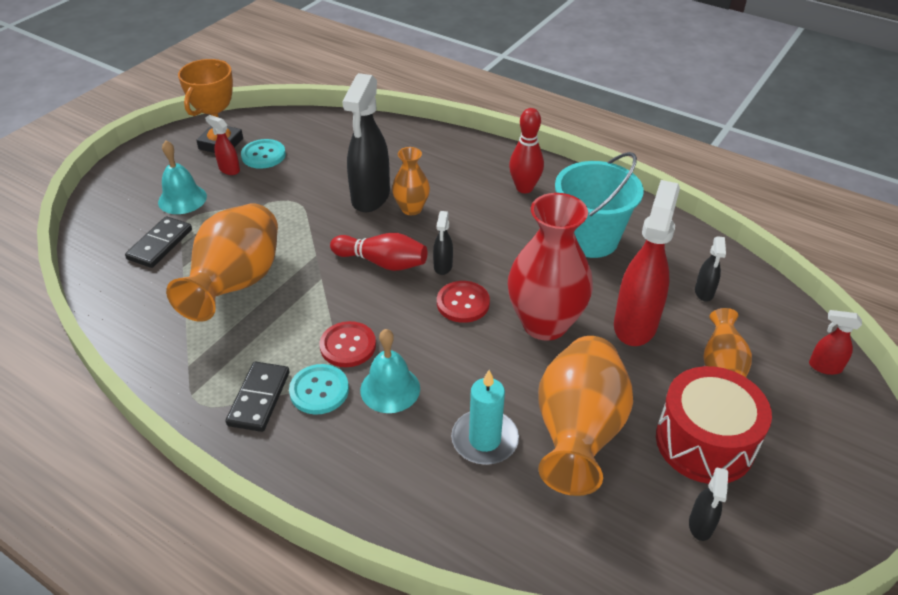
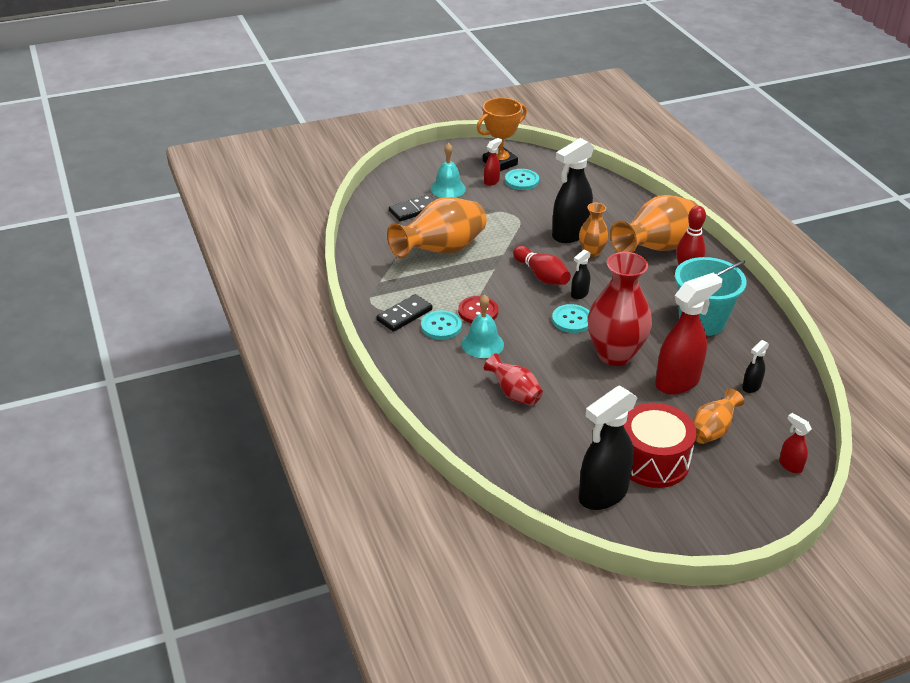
camera: 35 degrees right, 5 degrees down
red spray bottle [205,115,240,175] -> red spray bottle turned 60 degrees clockwise [484,138,502,186]
red button [437,281,490,323] -> turquoise button [552,304,589,333]
turquoise candle [451,370,519,465] -> red vase [484,353,543,406]
orange vase [538,336,633,496] -> orange vase moved to [610,195,698,253]
black spray bottle [689,468,728,541] -> black spray bottle [579,386,638,510], size x2.15

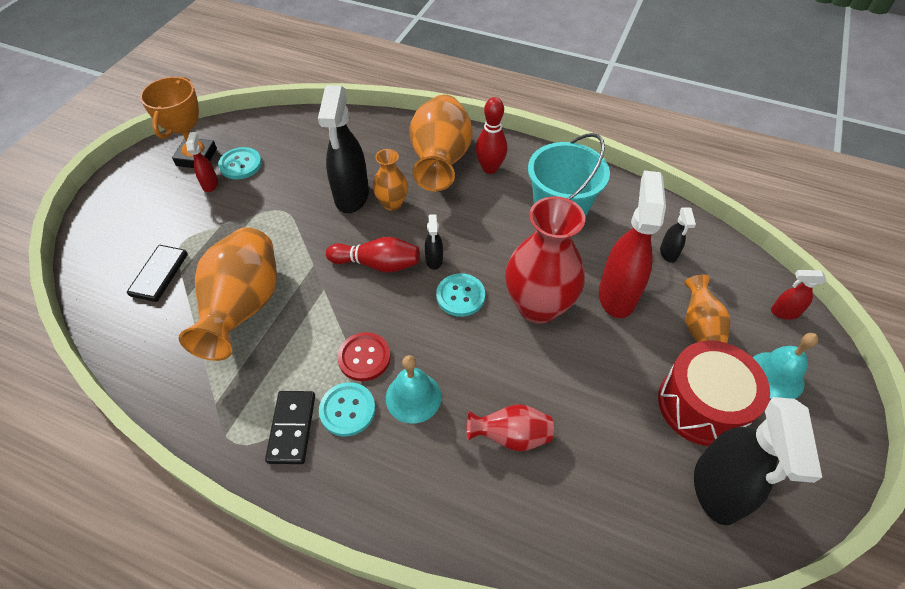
camera: 45 degrees left, 15 degrees up
turquoise bell [431,143,466,198] -> turquoise bell moved to [752,333,818,399]

